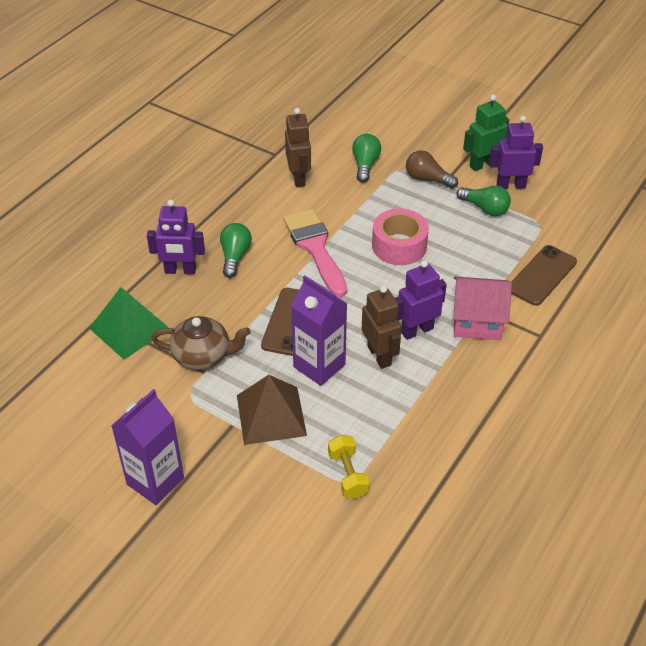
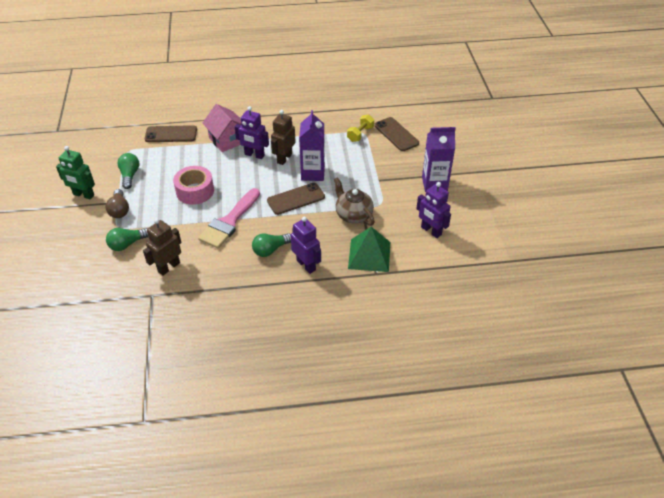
camera: 130 degrees left, 0 degrees up
brown pyramid [237,375,307,445] -> none
purple robot [489,116,543,189] -> purple robot moved to [416,182,451,238]
none -> brown phone [374,117,419,151]

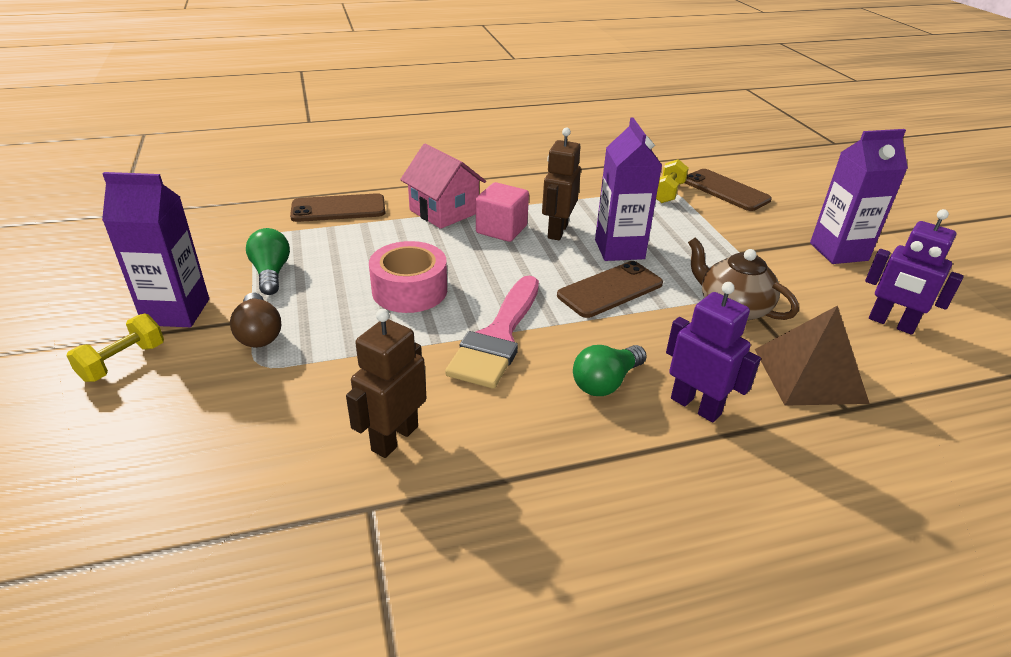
camera: 10 degrees left, 10 degrees down
green robot [56,146,95,200] -> purple carton [102,172,209,327]
green light bulb [106,228,148,251] -> none
purple robot [235,106,269,159] -> pink cube [476,182,529,242]
green pyramid [348,227,390,272] -> brown pyramid [755,305,870,406]
none -> yellow dumbbell [66,313,164,382]

